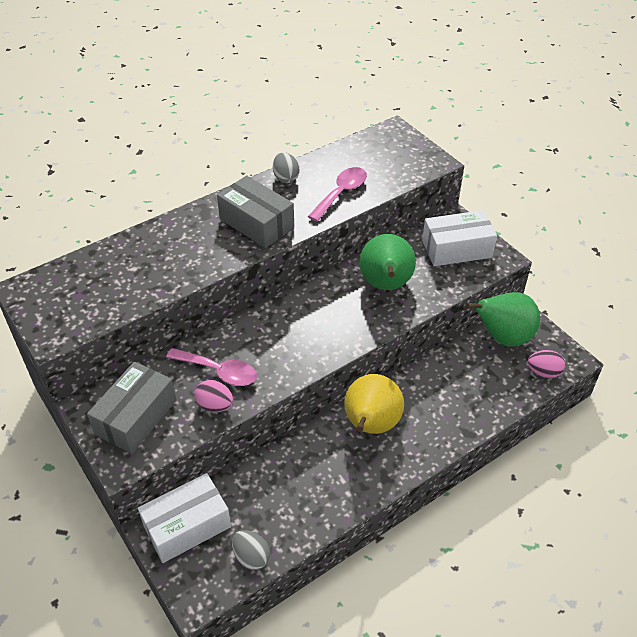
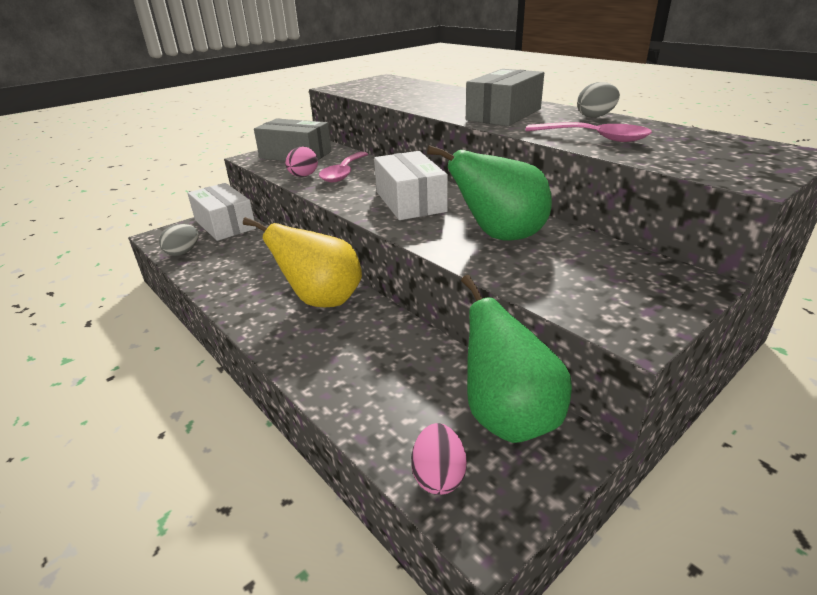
camera: 85 degrees right, 15 degrees down
white box [422,210,497,266] -> white box moved to [374,151,448,220]

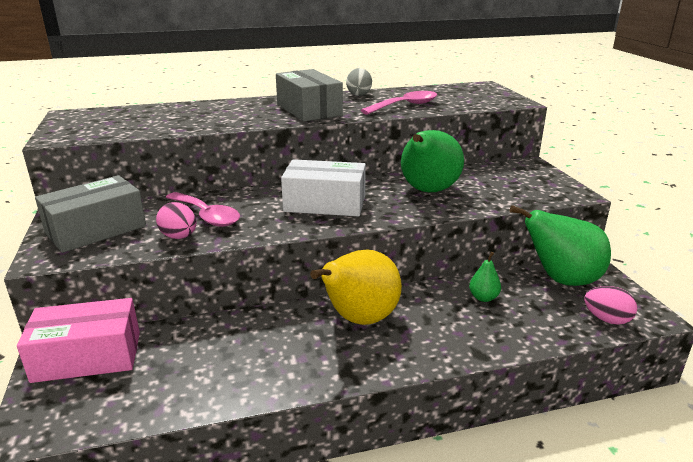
camera: 65 degrees left, 5 degrees down
grey egg [159,224,199,256] -> none
white box [187,183,256,241] -> pink box [17,298,140,383]
none -> green pear [469,252,501,302]

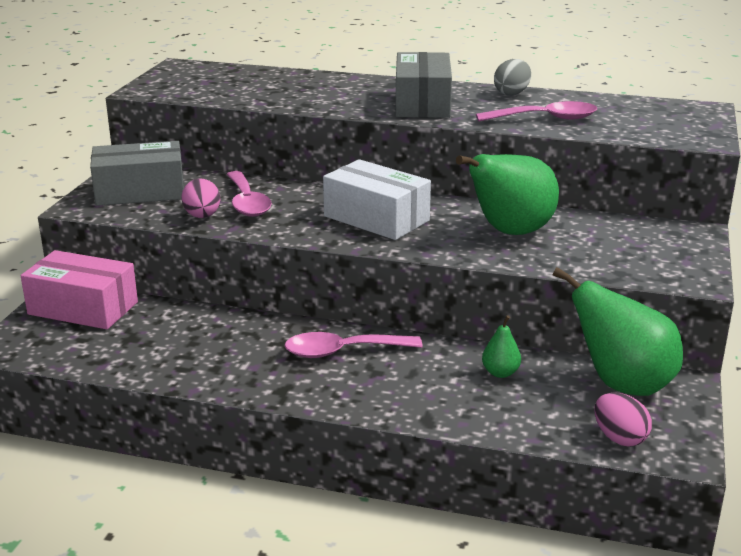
camera: 30 degrees right, 0 degrees up
yellow pear [310,250,402,325] -> pink spoon [285,332,422,358]

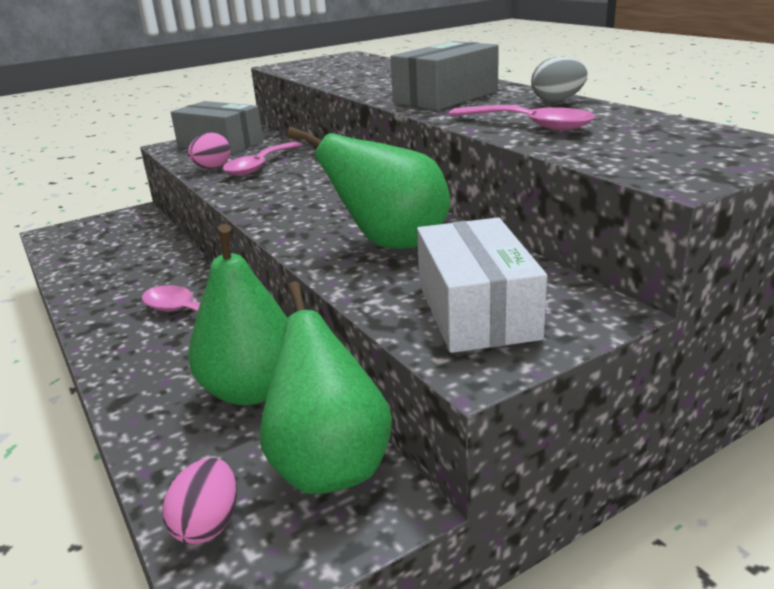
camera: 45 degrees right, 0 degrees up
pink box [21,250,138,329] -> none
white box [323,159,431,240] -> white box moved to [417,218,547,353]
green pear [482,315,521,378] -> green pear [188,224,287,406], size x2.26

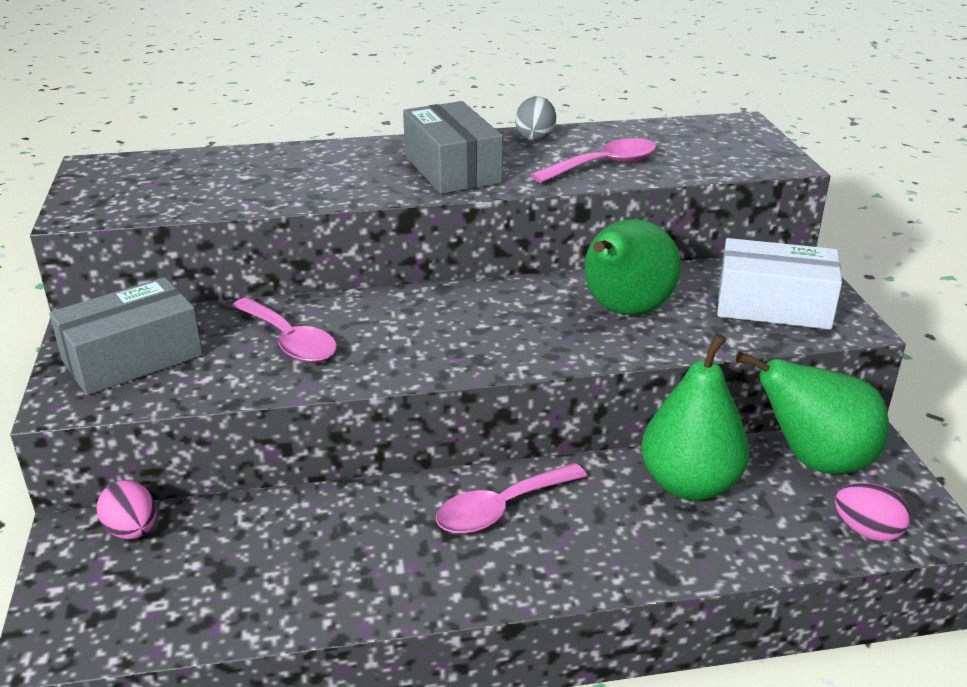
camera: 70 degrees left, 5 degrees up
pink egg [188,132,231,168] -> pink egg moved to [96,480,156,539]

